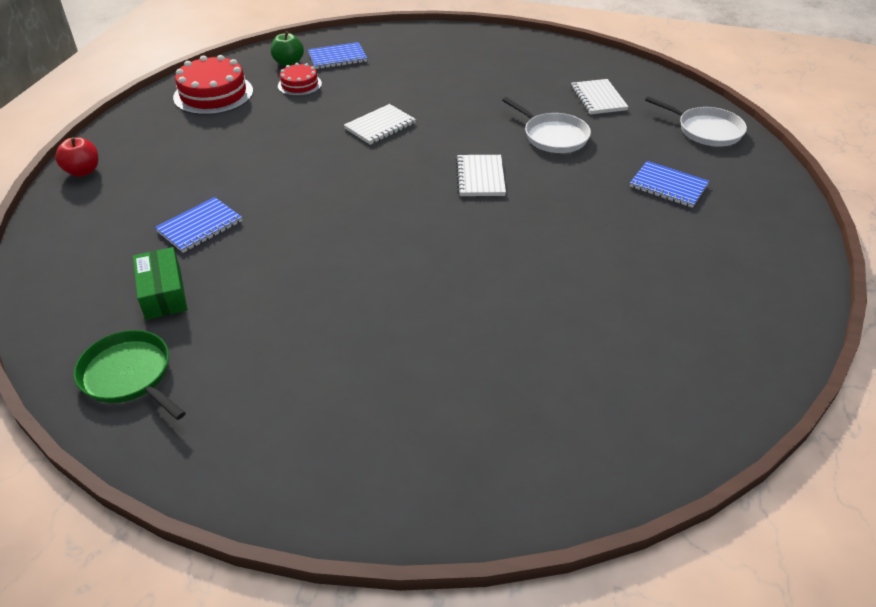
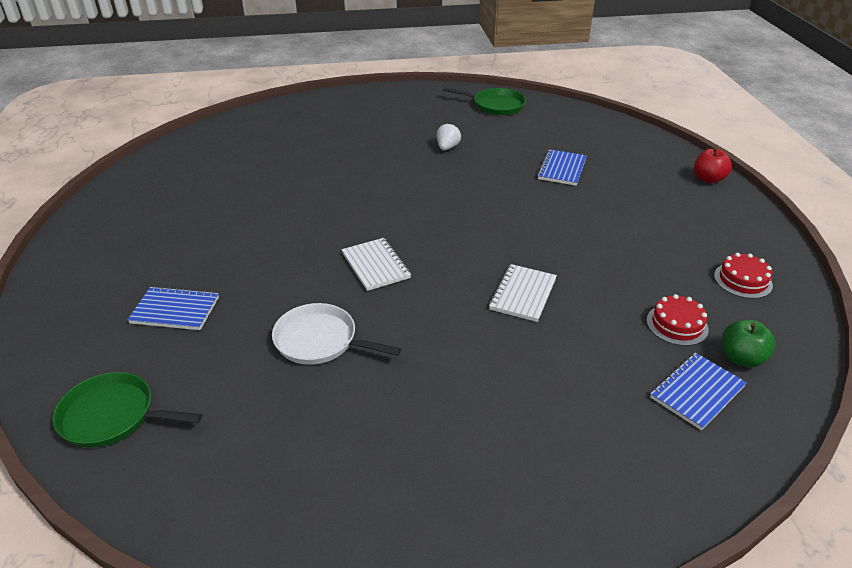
camera: 155 degrees right, 5 degrees down
green box [133,247,187,320] -> none
red cake [173,55,253,115] -> red cake [714,253,773,299], size x0.57
white notebook [571,79,629,114] -> none
white pan [645,96,747,146] -> green pan [53,372,202,448]
none -> white strawberry [437,123,461,151]

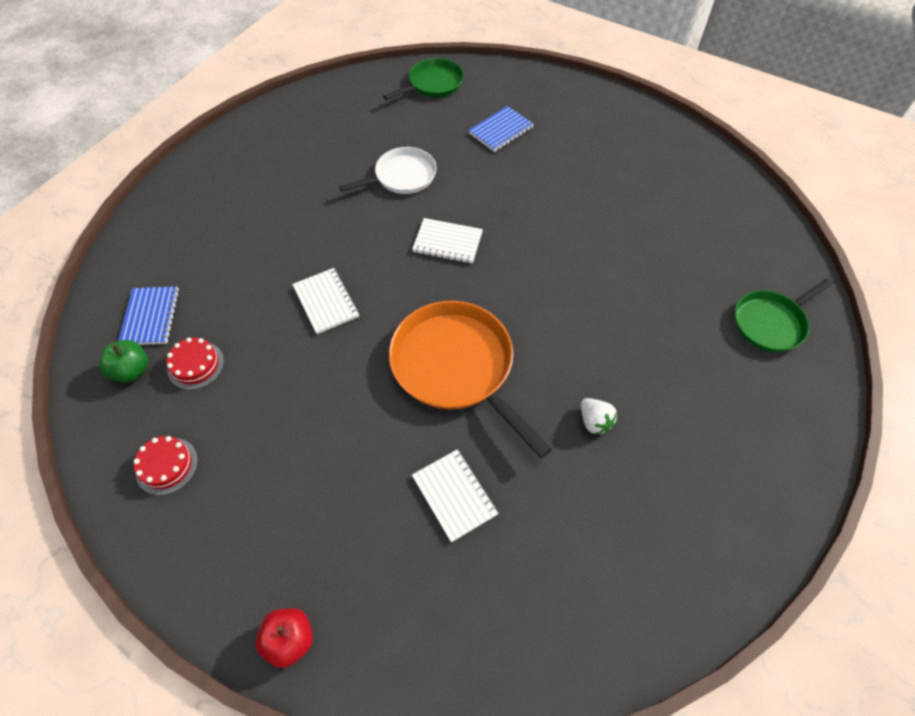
camera: 130 degrees right, 20 degrees up
green pan [443,87,526,115] -> green pan moved to [735,279,832,352]
blue notebook [537,149,587,186] -> white notebook [412,449,498,542]
none -> orange pan [389,301,552,458]

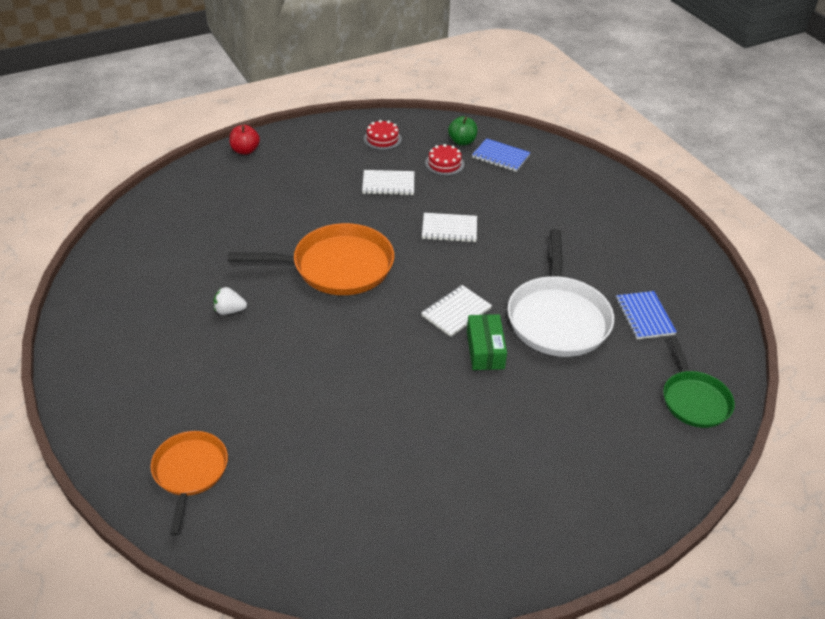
camera: 120 degrees right, 15 degrees down
white pan [339,147,437,194] -> white pan [507,229,614,357], size x1.65
white notebook [412,449,498,542] -> white notebook moved to [362,170,414,195]
blue notebook [469,106,534,152] -> blue notebook moved to [616,291,677,339]
green pan [735,279,832,352] -> orange pan [151,431,228,536]
none -> green box [467,314,507,370]

